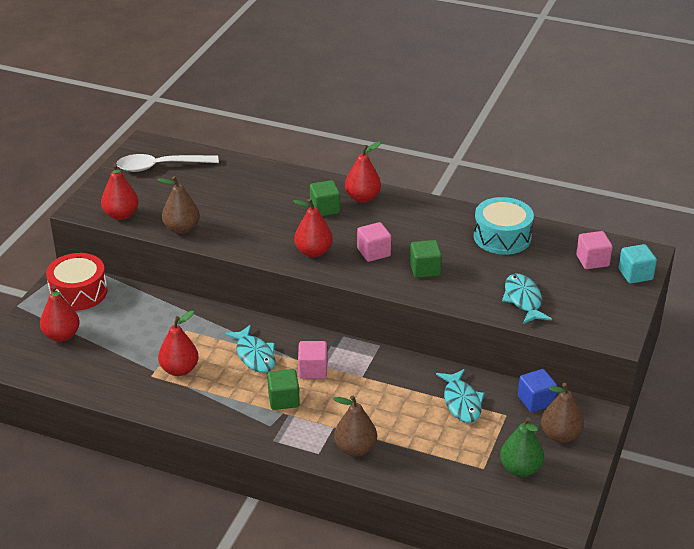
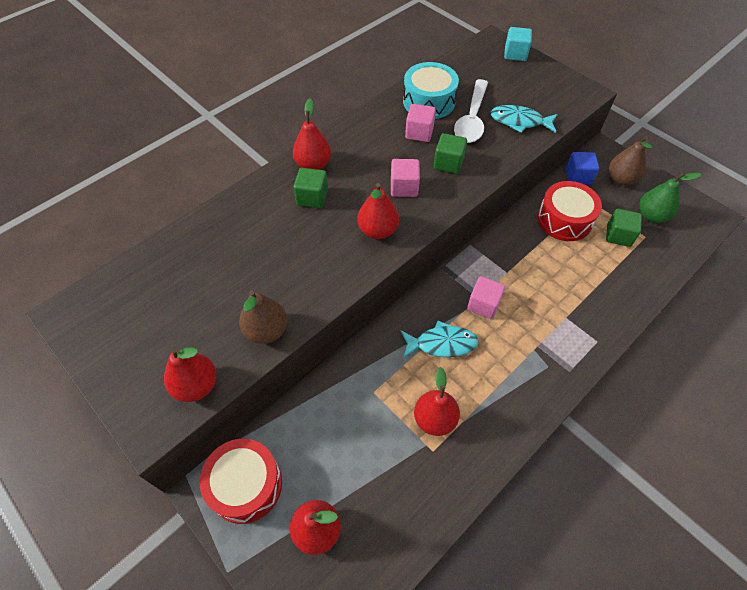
camera: 65 degrees left, 20 degrees up
white spoon [116,154,219,172] -> white spoon moved to [454,79,488,143]
green cube [267,369,300,410] -> green cube moved to [606,209,642,247]
brown pear [334,395,377,457] -> none
turquoise fish [436,369,485,423] -> red drum [537,181,602,241]
pink cube [576,231,613,269] -> pink cube moved to [405,104,436,142]

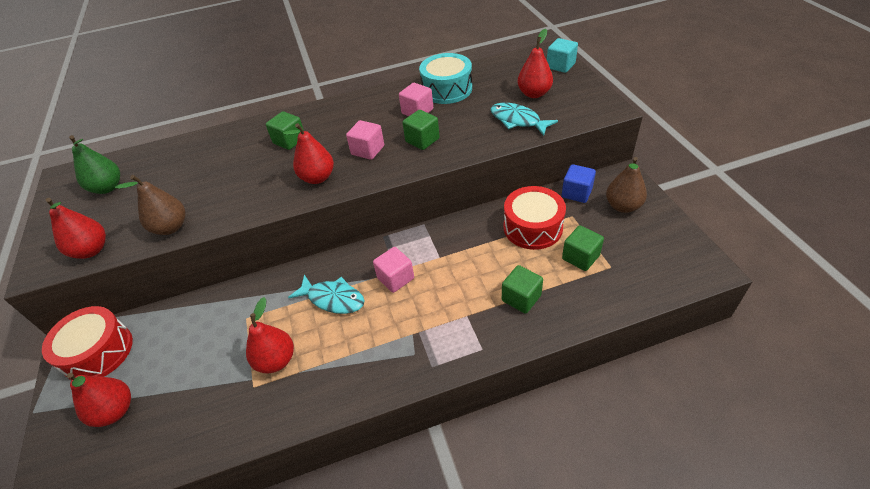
camera: 30 degrees right, 10 degrees down
red pear [293,99,331,170] -> red pear moved to [518,29,553,98]
white spoon [454,79,488,143] -> none
green pear [639,172,702,223] -> green pear moved to [69,135,120,194]
none -> green cube [502,265,543,314]

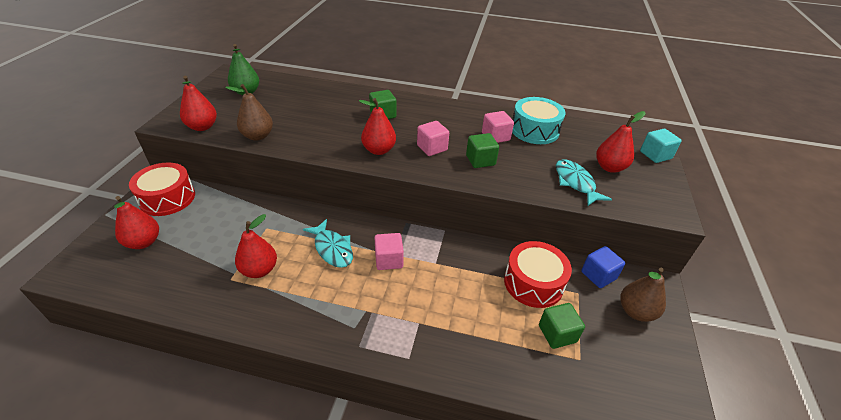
camera: 25 degrees right, 5 degrees down
green cube [502,265,543,314] -> none

